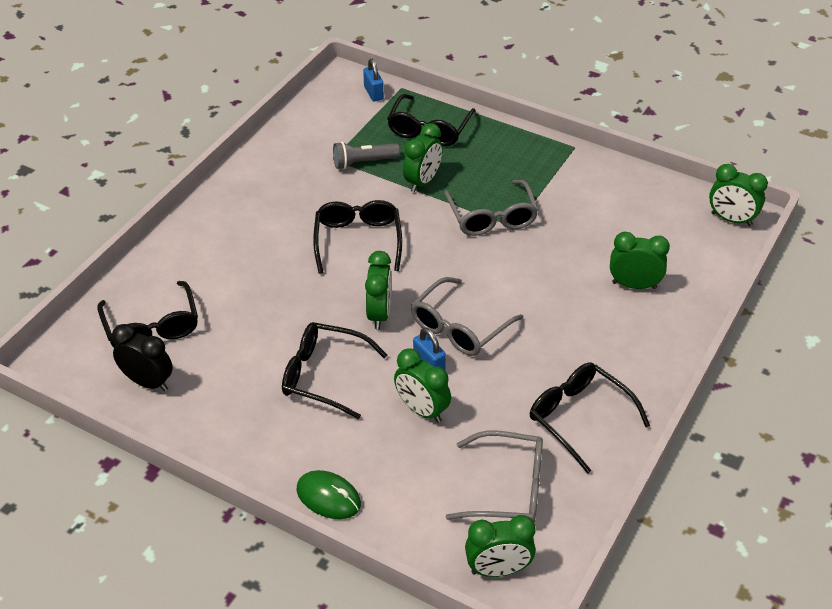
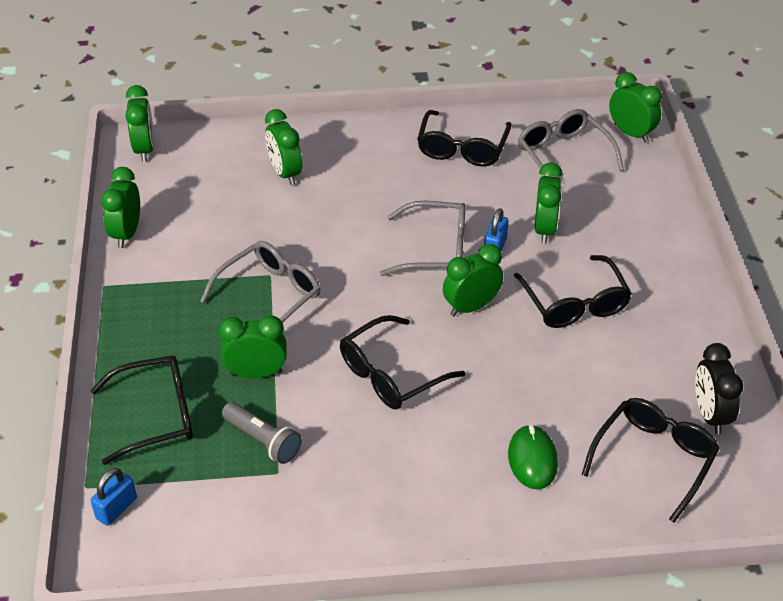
camera: 125 degrees left, 0 degrees up
green mouse [296,470,361,519] -> green mouse moved to [508,424,558,489]
none -> green clock [101,167,140,248]

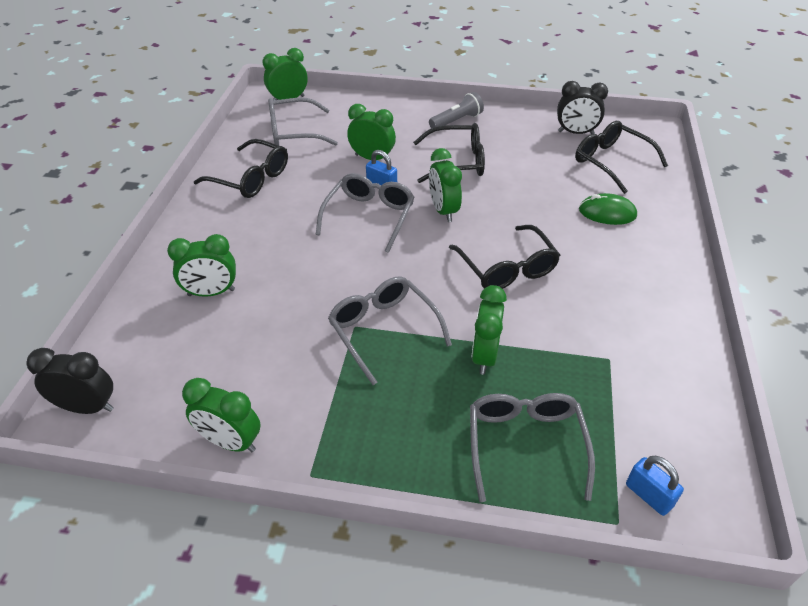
camera: 75 degrees left, 0 degrees up
black glasses [91,355,193,465] -> grey glasses [470,393,595,502]
green clock [125,85,154,162] -> black clock [26,348,114,414]
grey flashlight [222,402,302,464] -> grey flashlight moved to [429,92,484,128]

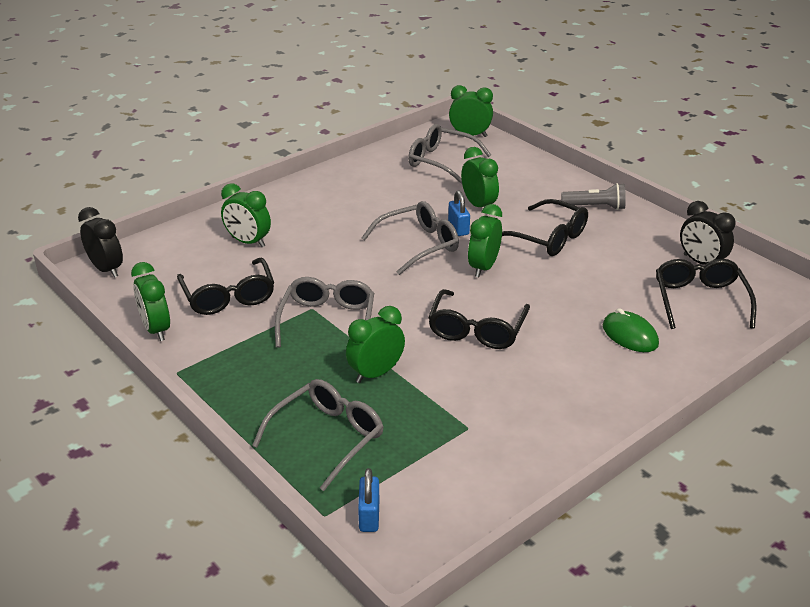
camera: 40 degrees right, 10 degrees down
black glasses [194,139,288,198] -> black glasses moved to [177,257,274,315]

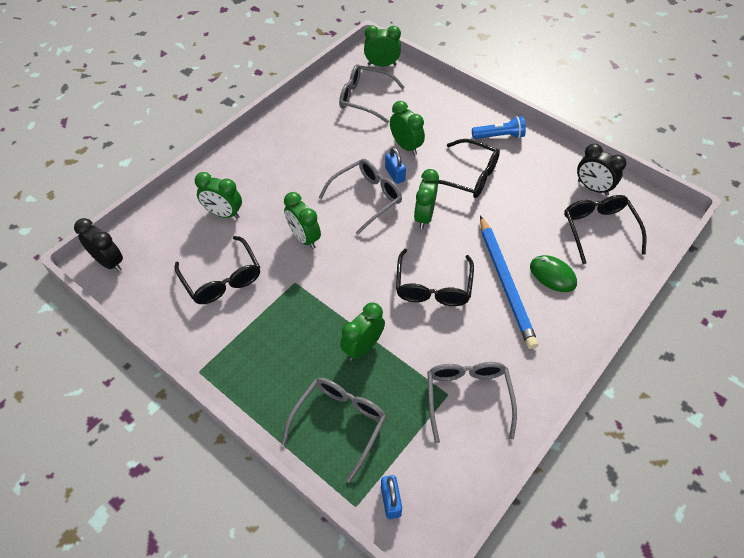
camera: 10 degrees left, 20 degrees up
green clock [131,262,170,341] -> green clock moved to [284,192,321,249]
grey glasses [275,277,374,348] -> grey glasses moved to [427,362,517,443]
grey flashlight [561,183,626,210] -> blue flashlight [472,116,526,139]
none -> blue pencil [480,216,538,349]

